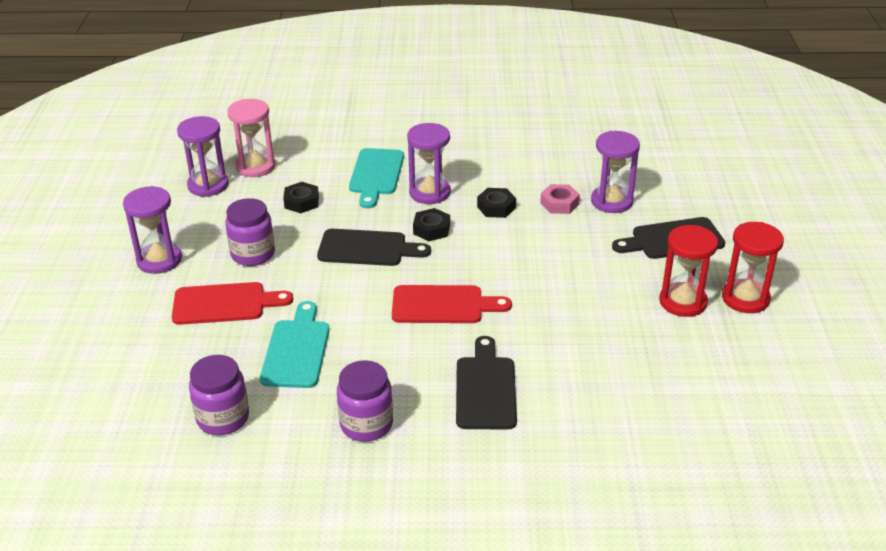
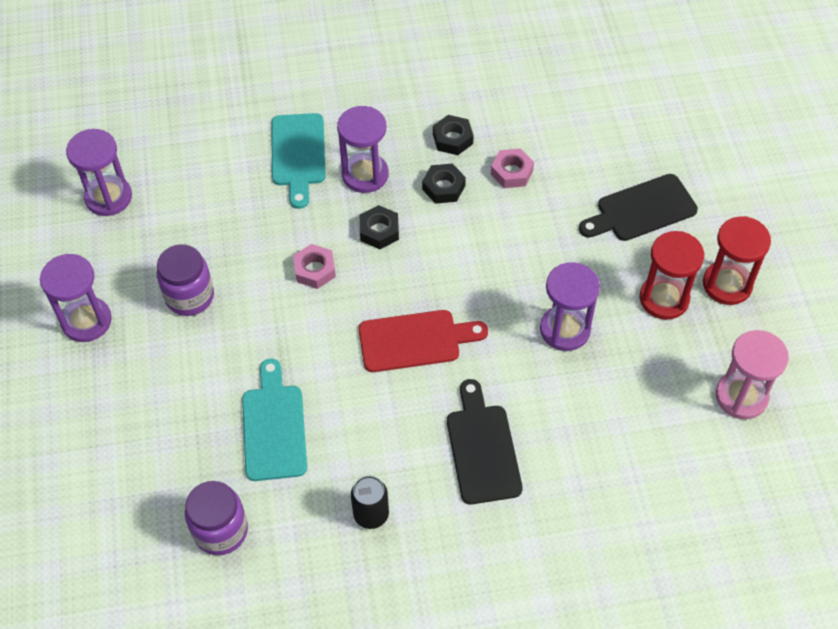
camera: 10 degrees left, 20 degrees up
red cutting board [172,282,293,325] -> none
pink hourglass [227,99,276,177] -> pink hourglass moved to [716,330,789,419]
black nut [283,182,319,213] -> black nut moved to [433,115,474,155]
black cutting board [317,229,431,266] -> pink nut [293,244,336,289]
purple jar [337,360,393,442] -> black can [351,476,389,529]
purple hourglass [591,131,640,213] -> purple hourglass moved to [540,262,600,351]

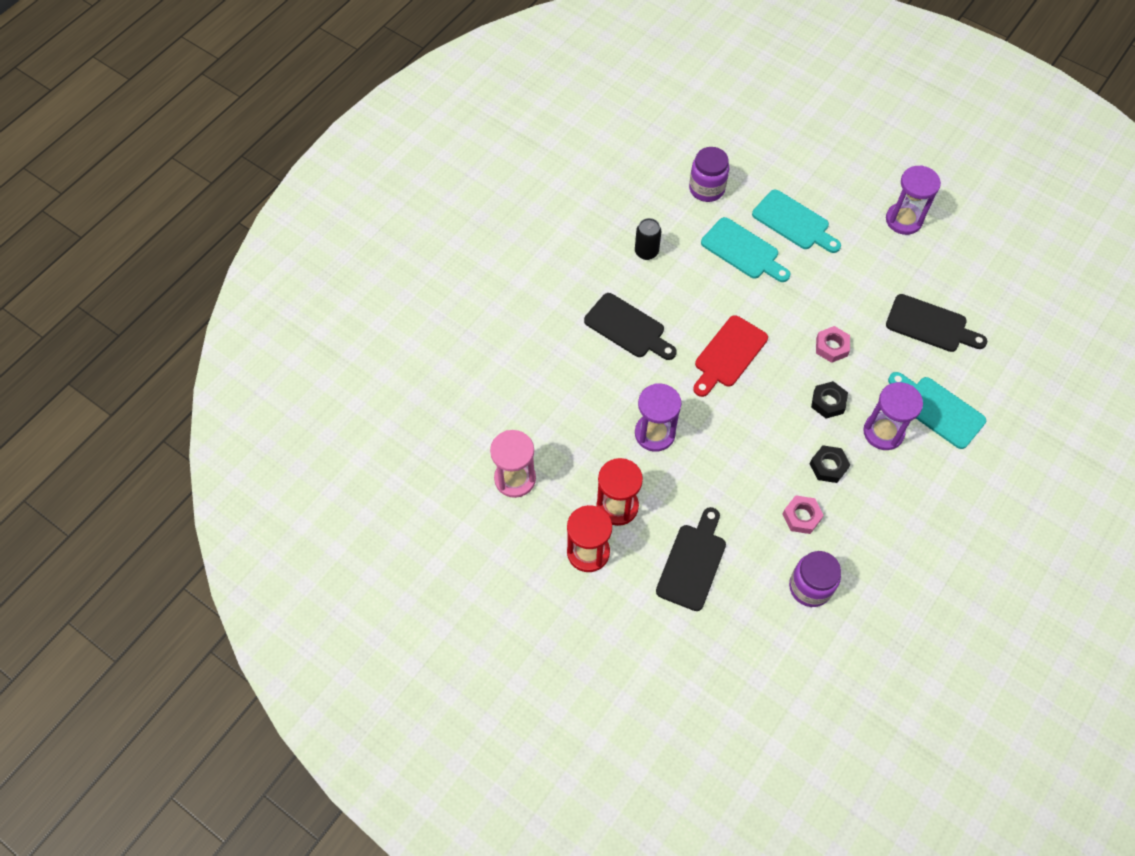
camera: 135 degrees right, 5 degrees up
purple hourglass [66,129,132,216] -> none
purple jar [157,244,214,316] -> purple jar moved to [789,551,841,607]
black nut [433,115,474,155] -> none
none -> turquoise cutting board [752,190,841,253]
none -> black cutting board [886,294,987,352]

